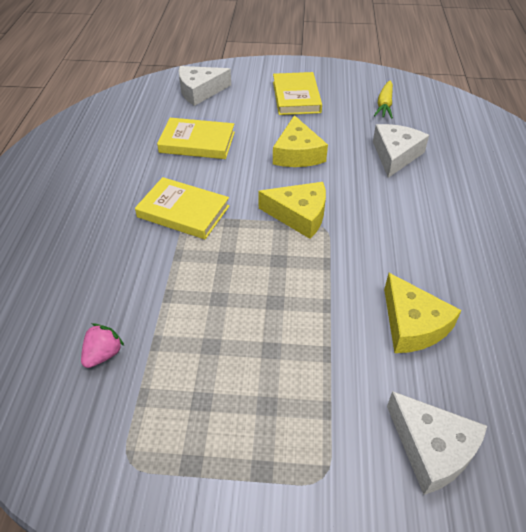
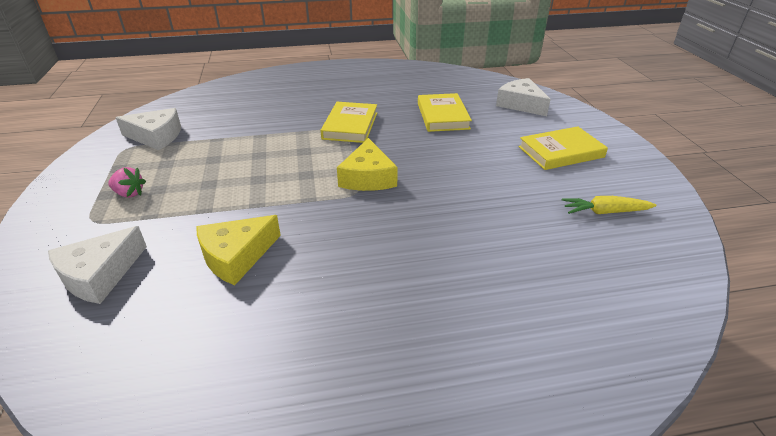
camera: 75 degrees right, 10 degrees down
pink strawberry [81,323,124,368] -> pink strawberry moved to [108,167,146,198]
yellow cheese [273,115,328,167] -> none
white cheese [373,124,429,178] -> white cheese moved to [115,108,181,150]

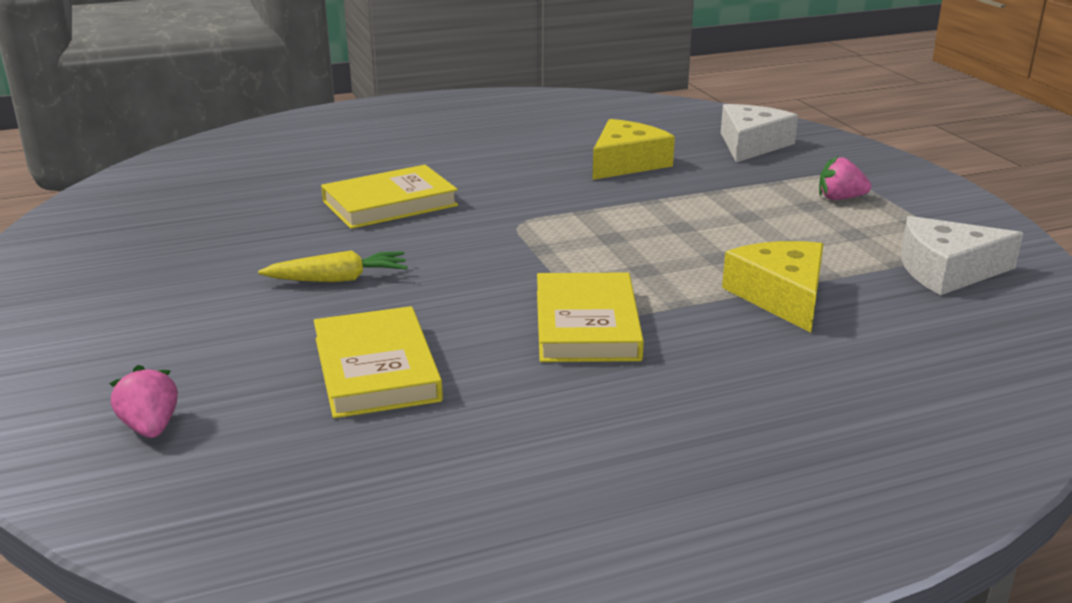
camera: 170 degrees right, 10 degrees down
yellow cheese [337,138,398,191] -> yellow cheese moved to [722,241,824,333]
white cheese [496,78,551,116] -> pink strawberry [109,365,178,438]
yellow book [518,126,608,170] -> yellow book moved to [321,165,458,229]
yellow carrot [562,196,657,214] -> yellow carrot moved to [258,250,408,282]

